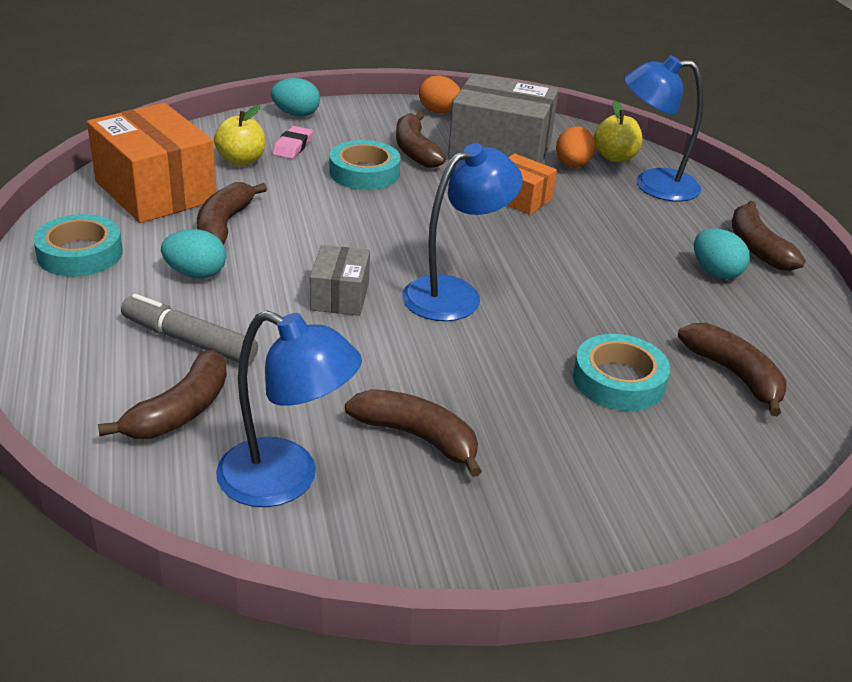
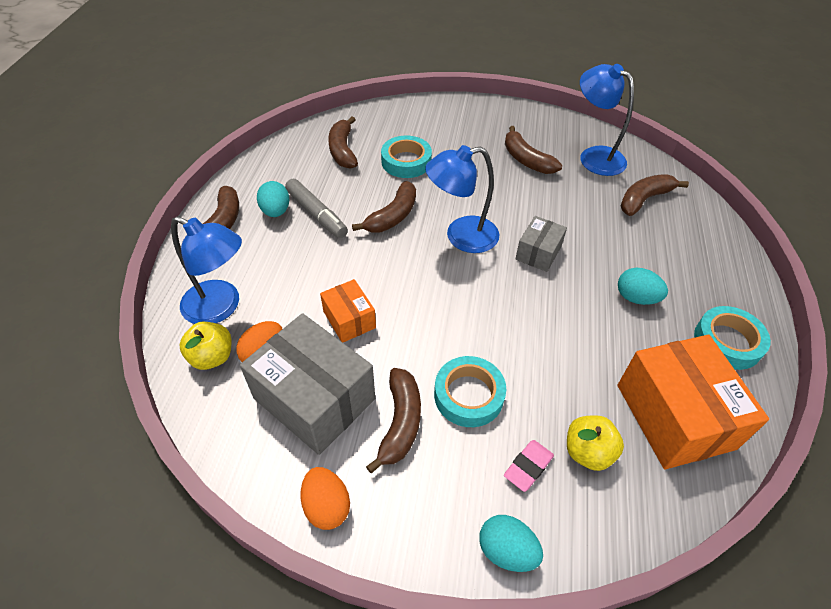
camera: 155 degrees left, 15 degrees up
grey marker [121,294,258,365] -> grey marker moved to [285,179,348,238]
brown banana [197,182,267,245] -> brown banana moved to [352,181,416,233]

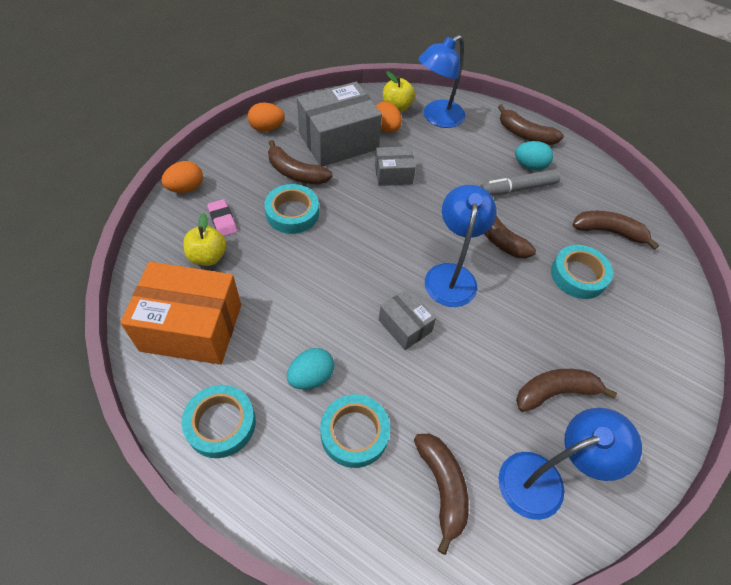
camera: 110 degrees right, 5 degrees up
orange box [320,279,376,343] -> grey box [375,146,416,186]
turquoise egg [479,515,543,572] -> orange egg [161,161,203,193]
none -> turquoise tape [320,394,390,468]

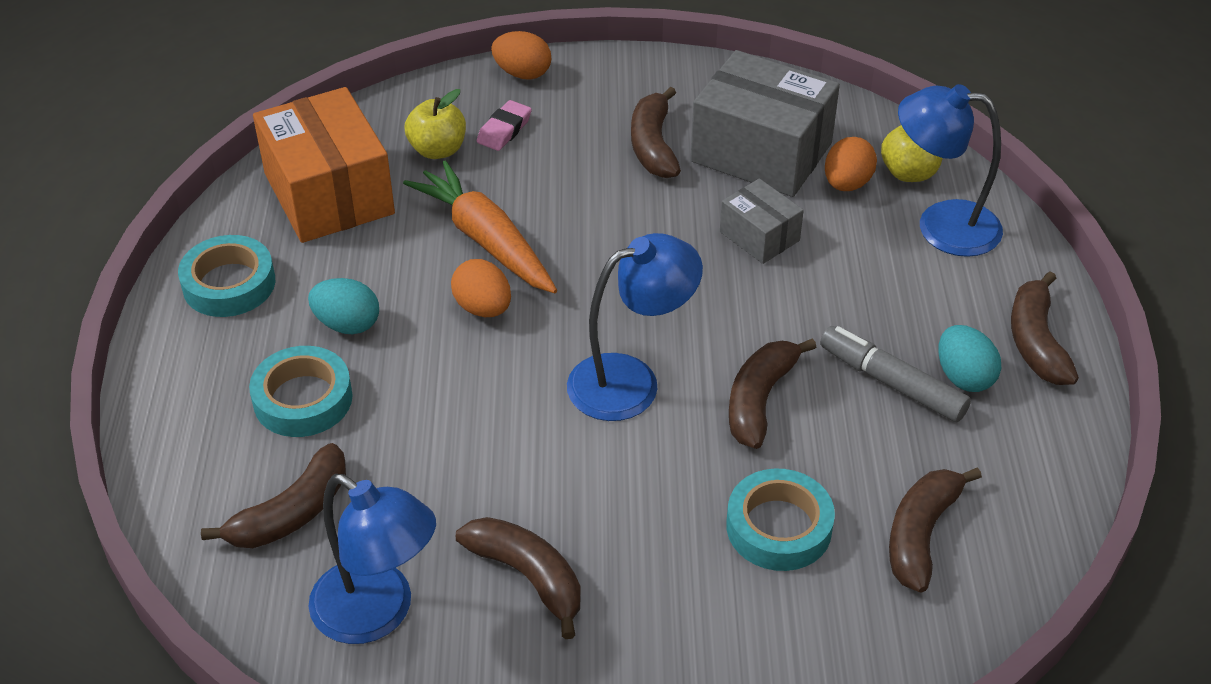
camera: 60 degrees right, 10 degrees down
orange egg [248,103,285,131] -> orange egg moved to [451,259,511,317]
turquoise tape [264,184,319,234] -> none
grey box [379,288,436,350] -> none
brown banana [573,211,659,250] -> brown banana turned 135 degrees counterclockwise [889,467,982,593]
none -> orange carrot [403,160,557,293]

